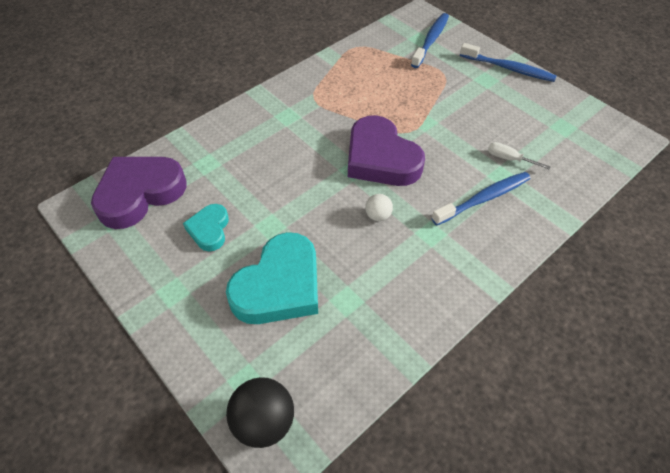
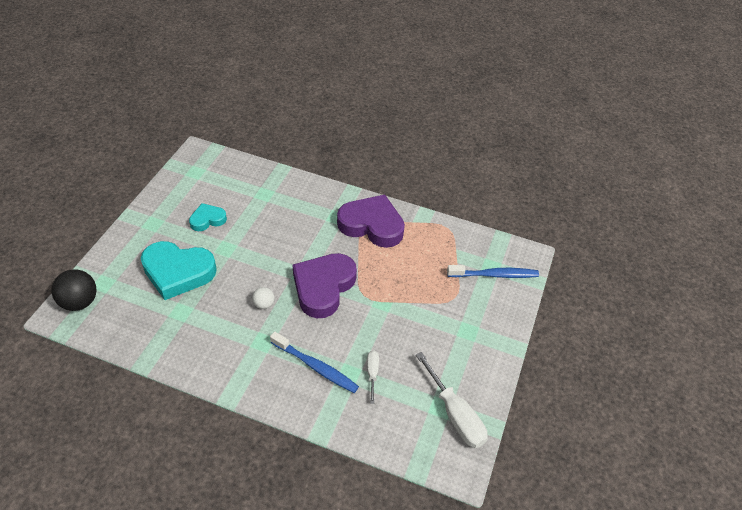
camera: 60 degrees right, 5 degrees down
purple heart [91,157,187,229] -> purple heart moved to [337,195,405,248]
blue toothbrush [460,43,557,82] -> none
none -> white screwdriver [416,352,488,448]

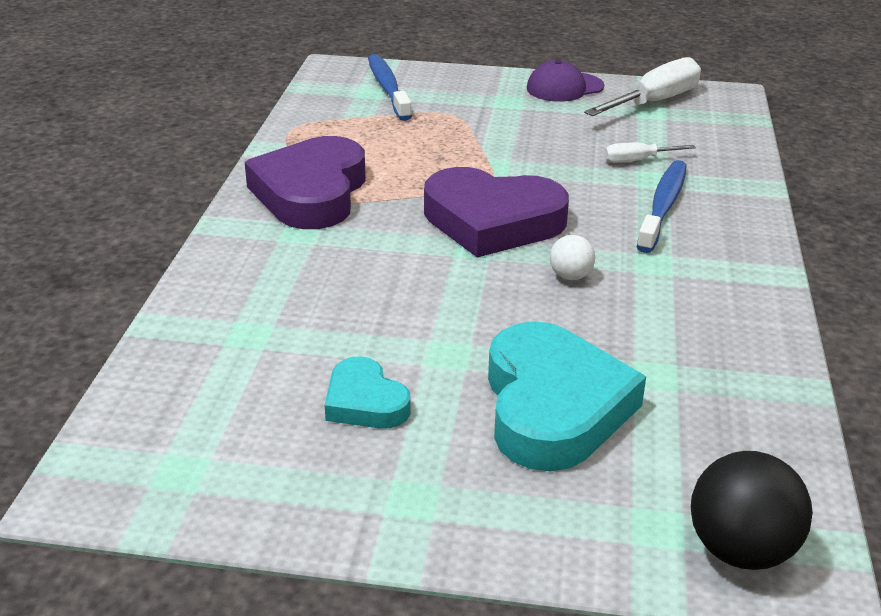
camera: 100 degrees left, 15 degrees down
none -> purple cap [527,60,604,102]

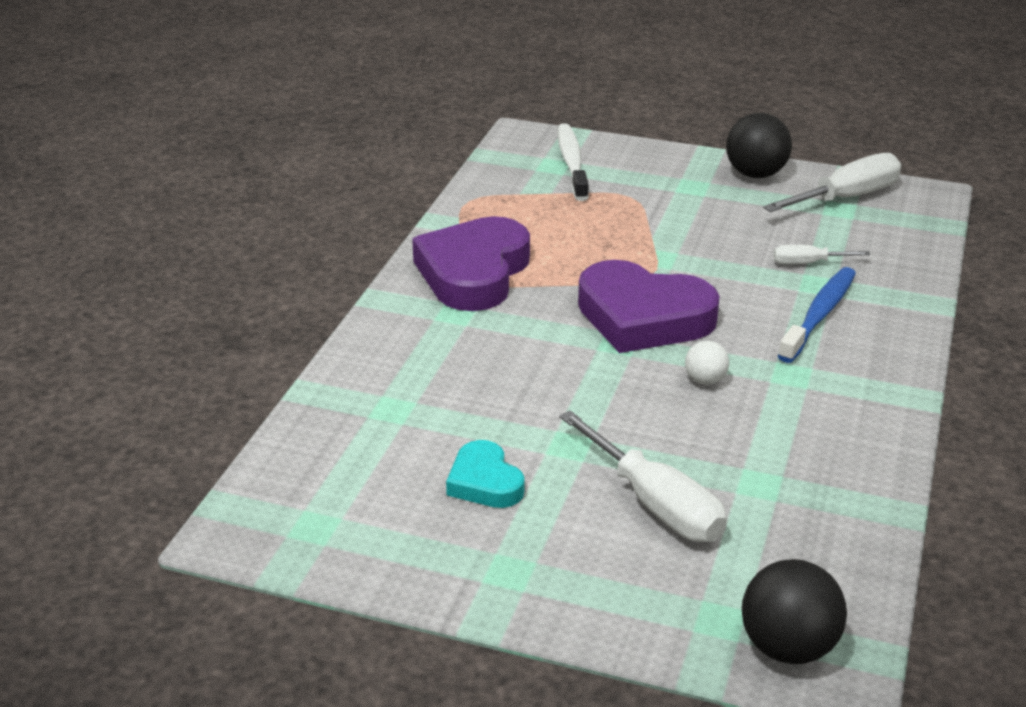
camera: 10 degrees right, 0 degrees up
blue toothbrush [368,54,412,121] -> white toothbrush [558,123,589,201]
turquoise heart [488,321,646,471] -> white screwdriver [559,410,727,542]
purple cap [527,60,604,102] -> black ball [726,113,792,178]

